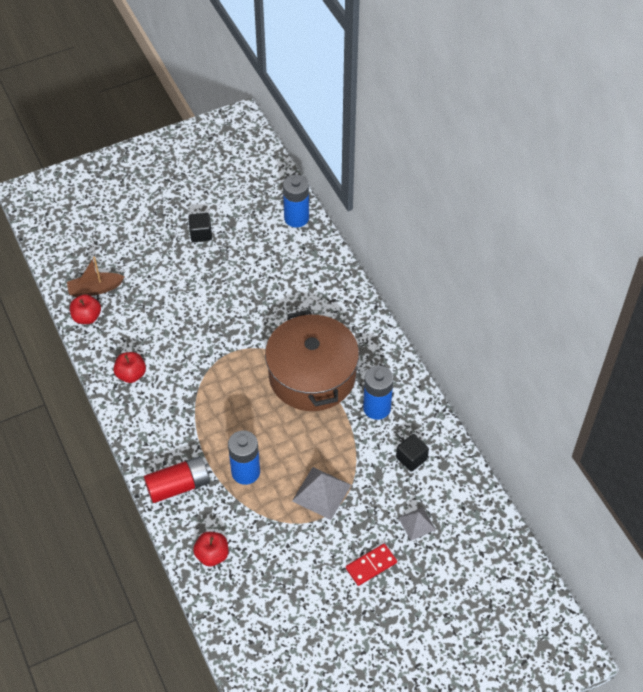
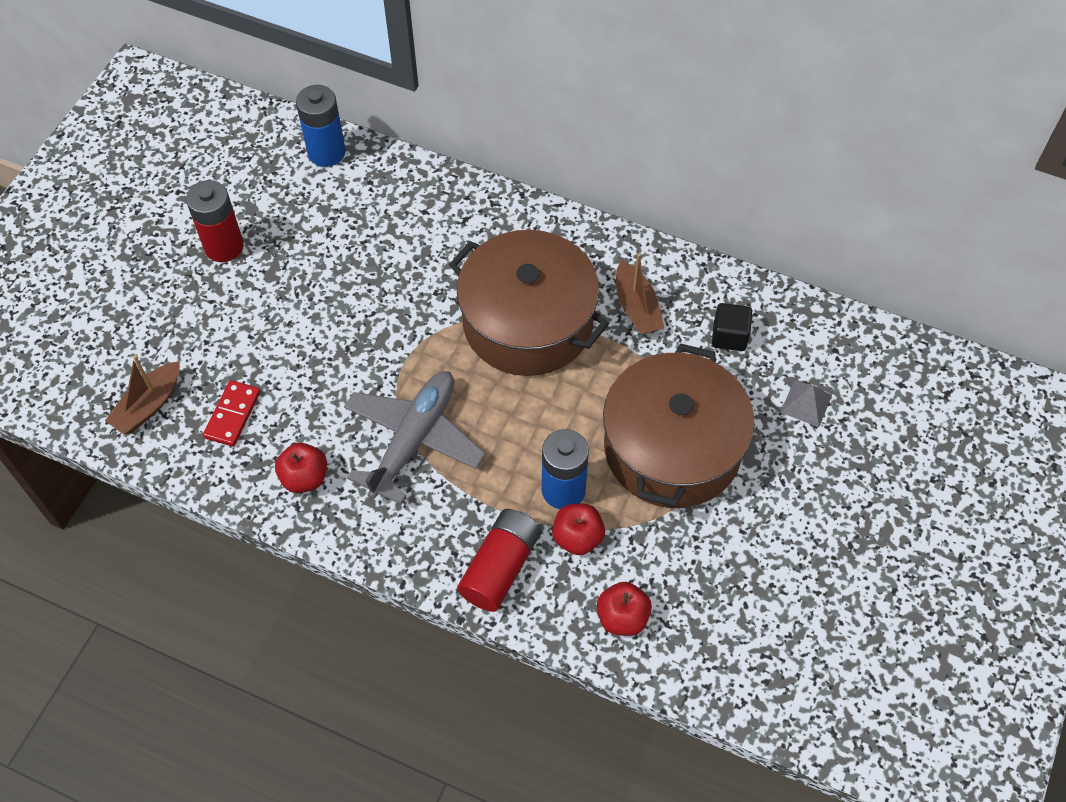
camera: 40 degrees left, 5 degrees up
red apple [70,294,101,324] -> red apple moved to [552,504,605,555]
black cube [188,213,212,242] -> red battery [186,180,244,262]
grey pyramid [292,467,351,520] -> brown pot [603,343,755,508]
red domino [346,543,397,586] -> red domino moved to [203,380,260,447]
blue battery [363,366,394,420] -> brown boat [616,254,664,335]
none -> grey plane [344,371,485,504]

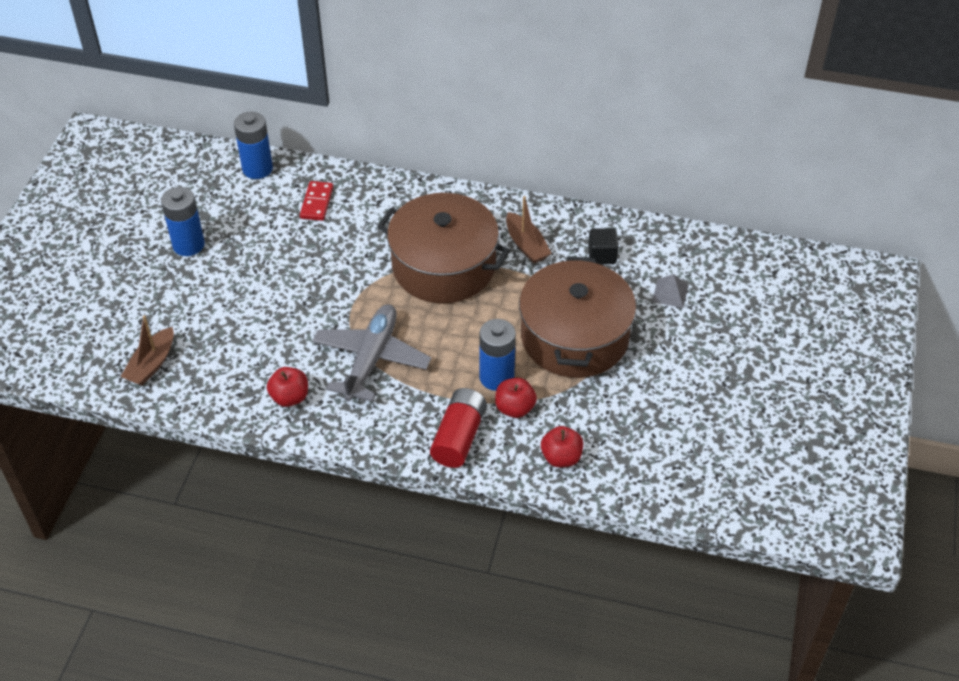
camera: 10 degrees left, 10 degrees down
red battery [186,180,244,262] -> blue battery [161,187,205,256]
red domino [203,380,260,447] -> red domino moved to [300,181,333,221]

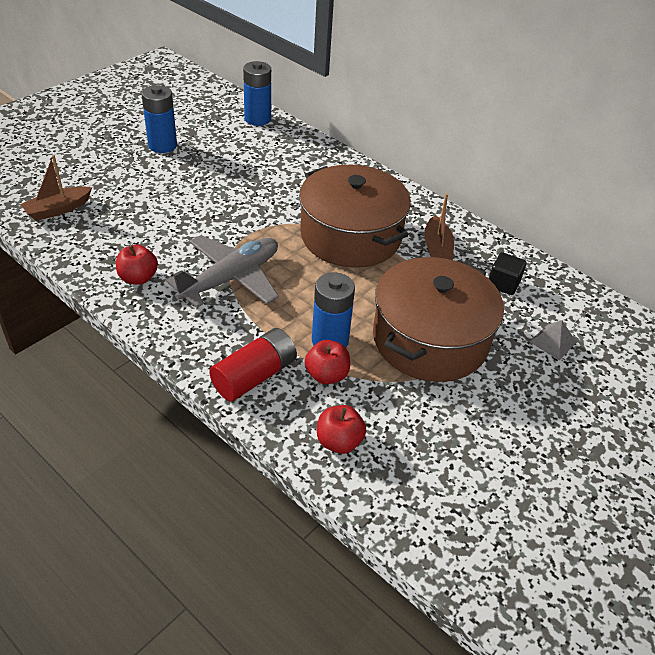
camera: 25 degrees right, 5 degrees down
red domino [300,181,333,221] -> none

